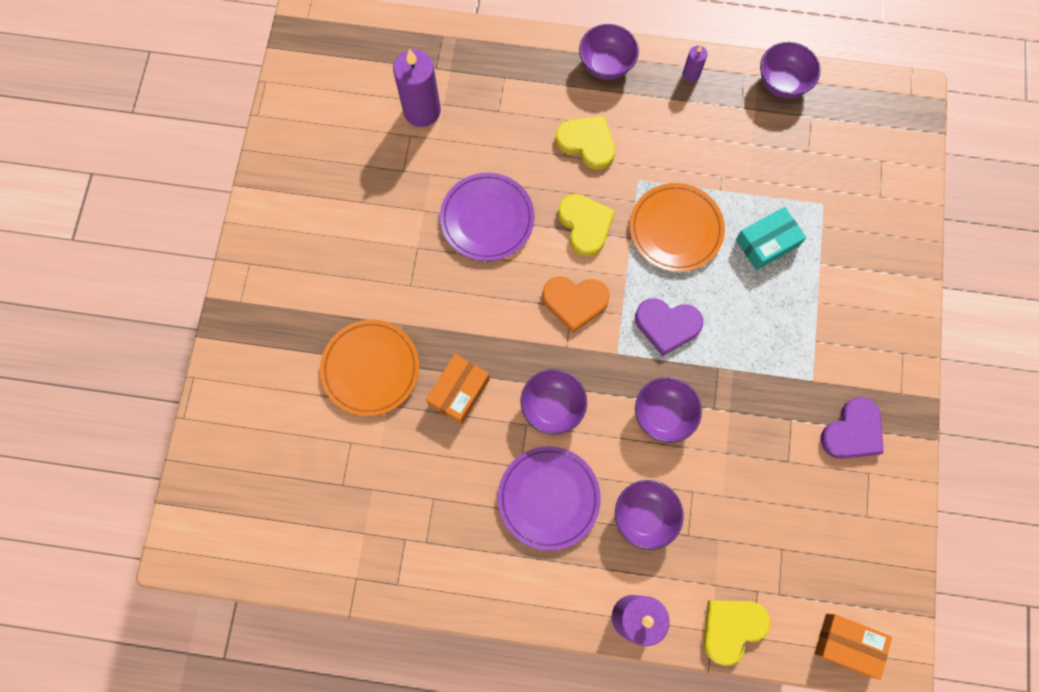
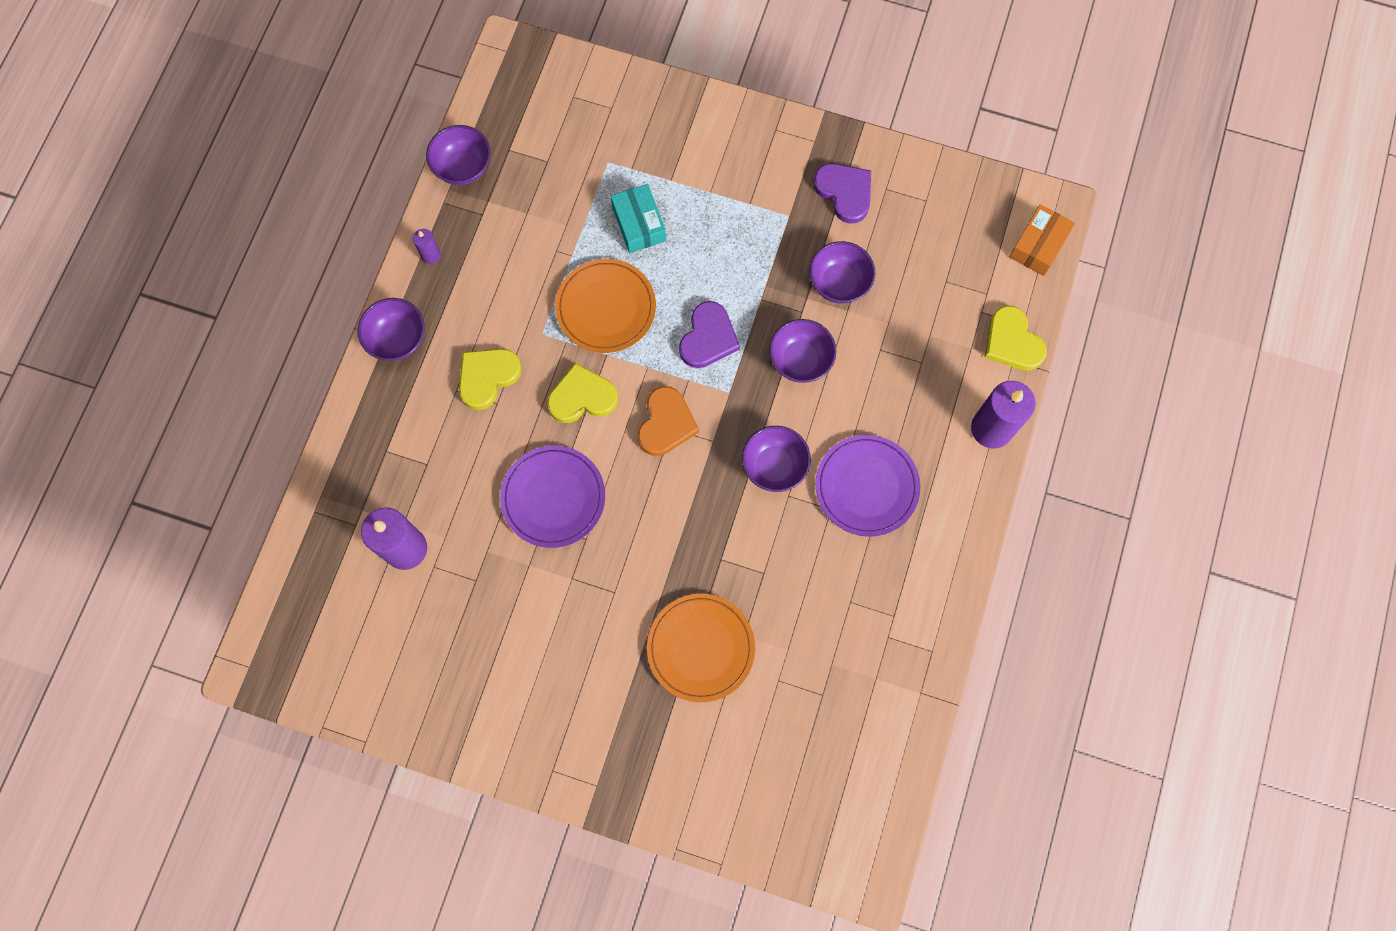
camera: 80 degrees left, 0 degrees up
orange box [426,354,490,424] -> none
purple bowl [615,480,684,550] -> purple bowl moved to [809,241,875,304]

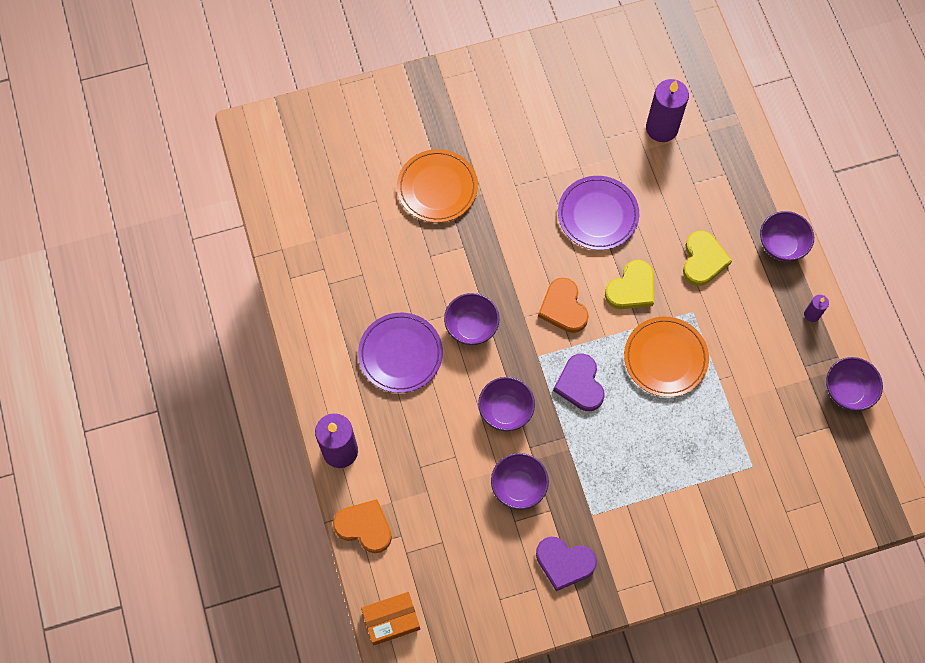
camera: 145 degrees right, 5 degrees down
turquoise box [611,184,666,253] -> none
yellow heart [984,306,1047,371] -> orange heart [333,499,392,553]
orange box [1009,204,1075,276] -> orange box turned 75 degrees clockwise [361,592,420,646]

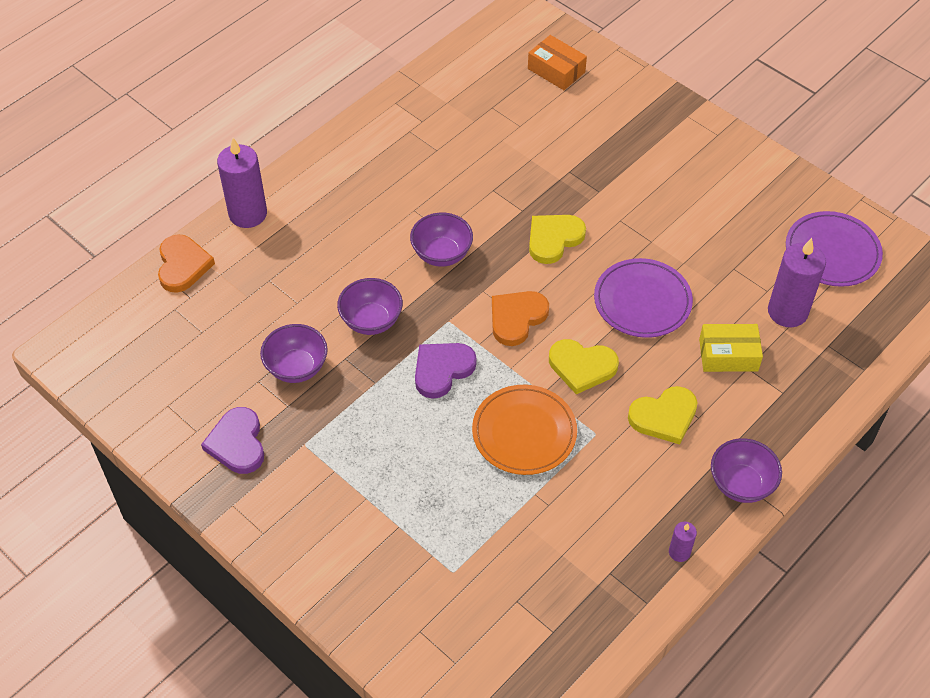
camera: 60 degrees right, 15 degrees down
purple plate [358,313,443,393] -> purple plate moved to [786,211,883,287]
orange box [361,592,420,646] -> orange box moved to [528,35,587,90]
orange plate [397,149,478,223] -> none
purple bowl [826,357,883,411] -> none
none -> yellow heart [529,215,586,264]
none -> yellow box [699,324,763,372]

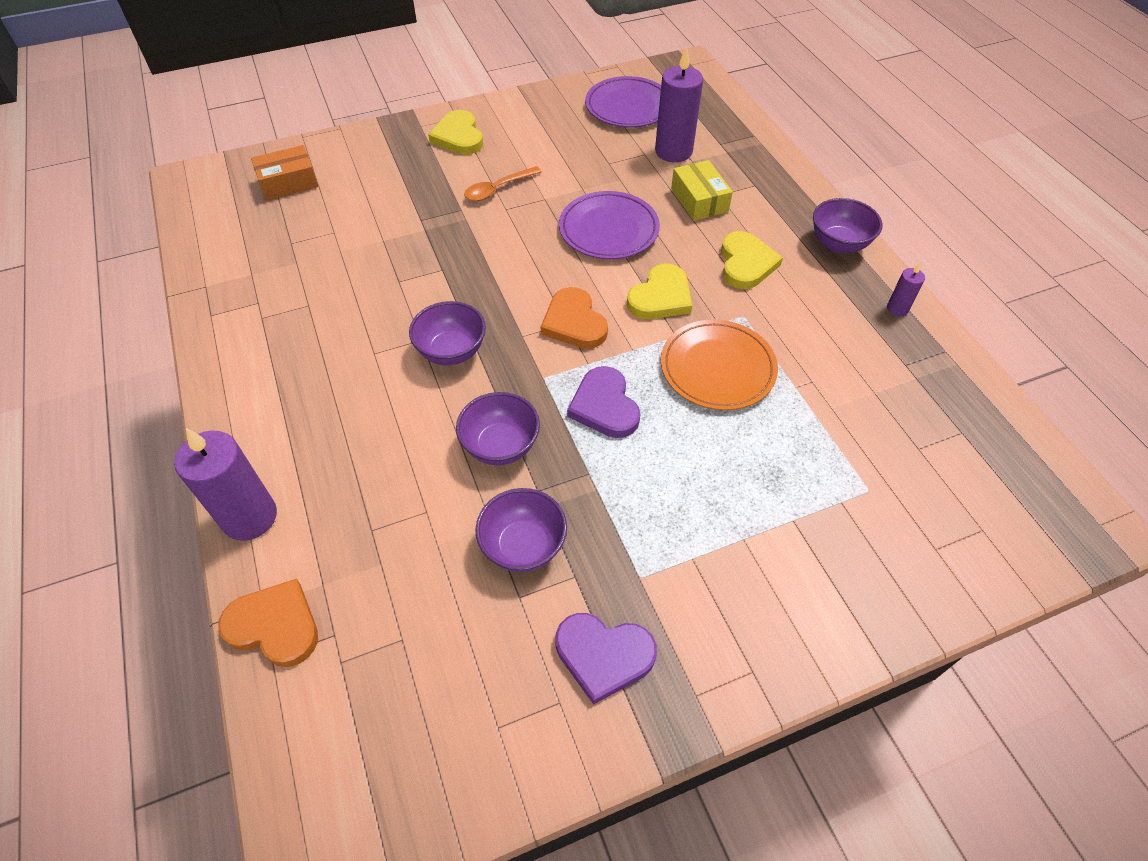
camera: 65 degrees left, 0 degrees up
yellow heart [529,215,586,264] -> yellow heart moved to [428,110,483,155]
yellow box [699,324,763,372] -> yellow box turned 45 degrees counterclockwise [671,160,733,221]
none -> orange spoon [464,166,542,201]

